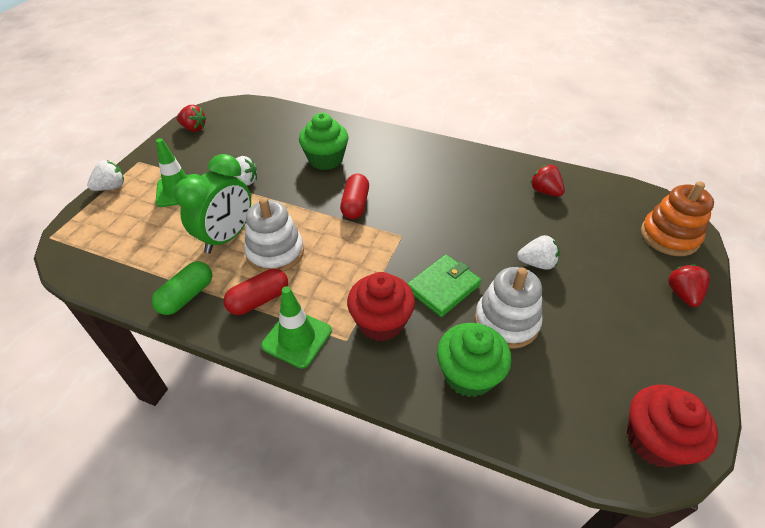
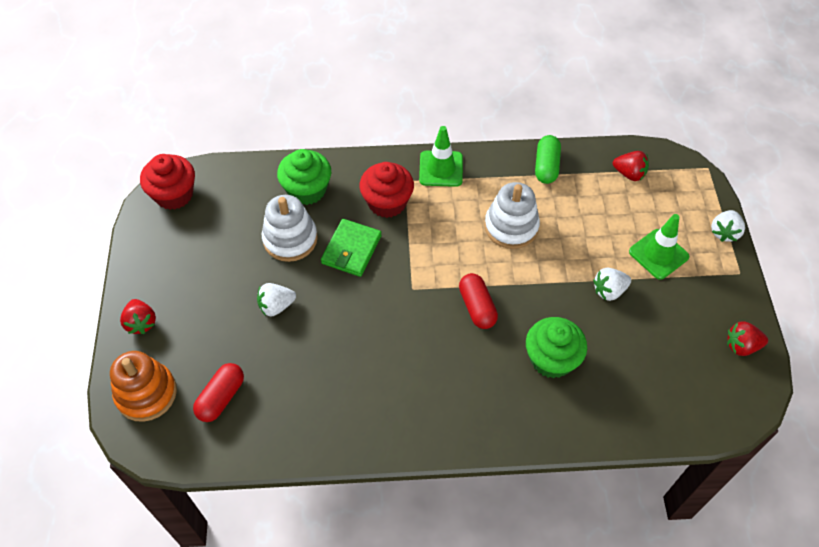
camera: 155 degrees right, 10 degrees up
green clock [174,154,251,253] -> none
red capsule [224,269,288,315] -> red capsule moved to [193,363,244,422]
red strawberry [530,165,565,197] -> red strawberry moved to [613,151,649,181]

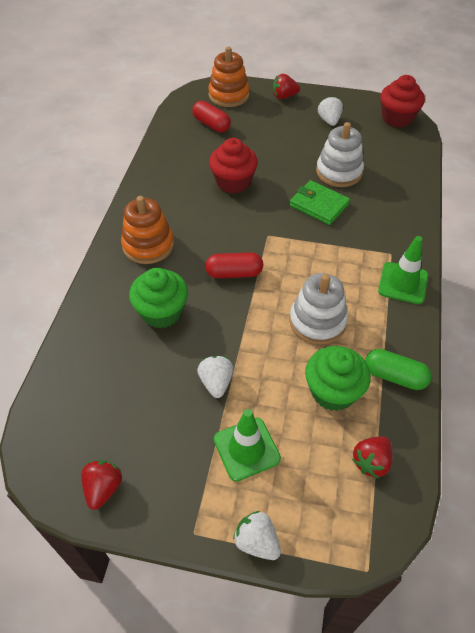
camera: 105 degrees right, 5 degrees down
white strawberry [257,283,296,317] -> white strawberry moved to [318,96,343,126]
green cupcake [277,149,331,205] -> green cupcake moved to [305,346,371,411]
red cupcake [359,162,414,218] -> red cupcake moved to [209,138,258,194]
none -> orange stacking toy [121,196,174,264]

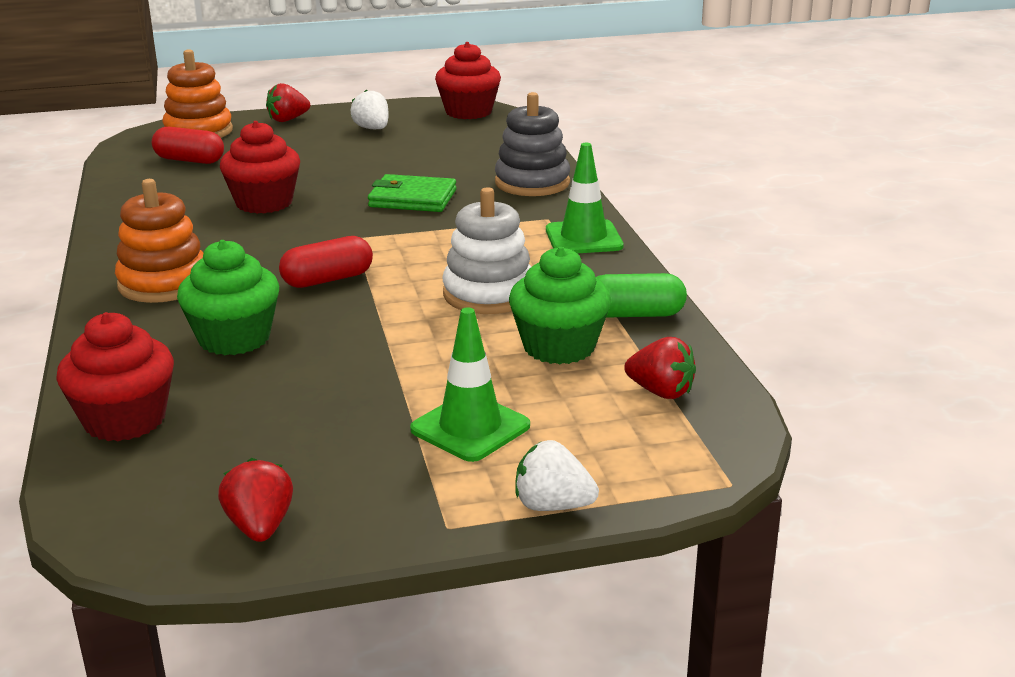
camera: 25 degrees left, 25 degrees down
white strawberry [197,356,233,398] -> none
white stacking toy [316,122,364,187] -> none
red strawberry [352,437,392,479] -> red strawberry turned 75 degrees counterclockwise [624,337,696,399]
none -> red cupcake [56,312,174,441]
none -> grey stacking toy [495,92,570,196]

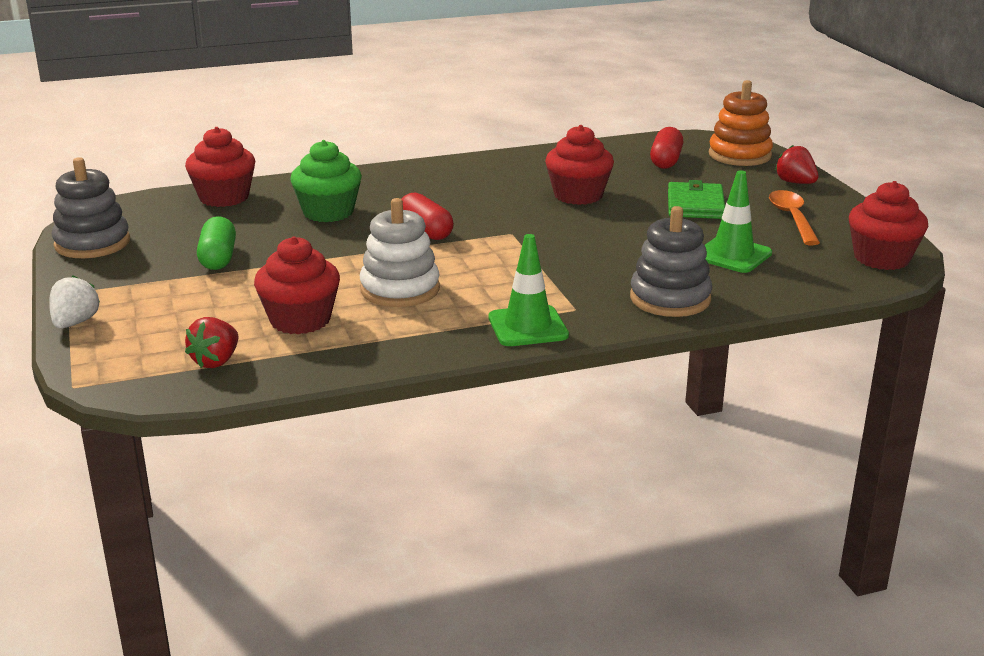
camera: 85 degrees right, 0 degrees up
orange stacking toy [115,179,203,303] -> none
red strawberry [218,458,293,542] -> grey stacking toy [52,157,130,258]
white strawberry [350,89,389,129] -> orange spoon [769,190,820,245]
green wallet [368,174,456,212] -> green wallet moved to [668,180,725,219]
green traffic cone [410,307,530,462] -> green traffic cone moved to [705,170,772,273]
green cupcake [509,247,611,364] -> red cupcake [254,236,340,334]
green capsule [596,273,687,318] -> green capsule moved to [197,216,236,270]

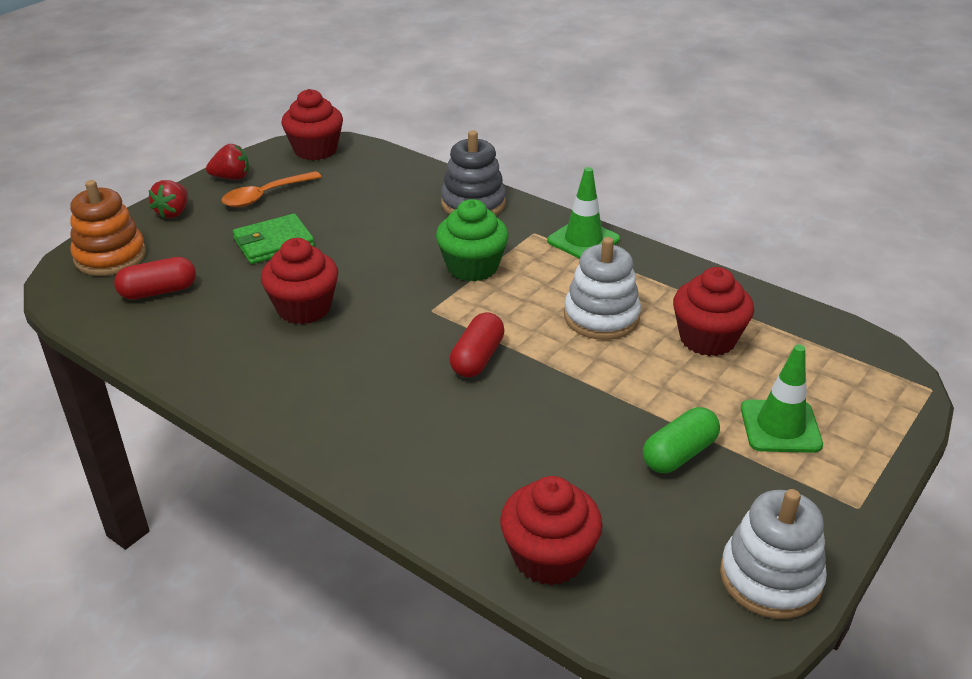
camera: 125 degrees left, 10 degrees up
white strawberry [49,275,100,328] -> none
grey stacking toy [52,157,130,258] -> white stacking toy [720,489,827,619]
red strawberry [185,317,238,368] -> red strawberry moved to [206,144,249,180]
green cupcake [290,140,362,222] -> green cupcake moved to [436,199,509,282]
green traffic cone [705,170,772,273] -> green traffic cone moved to [741,344,823,453]

